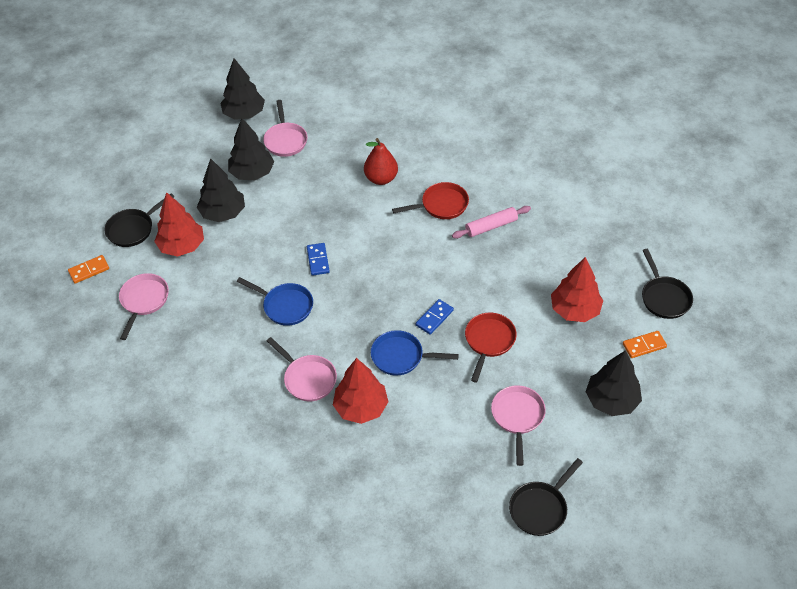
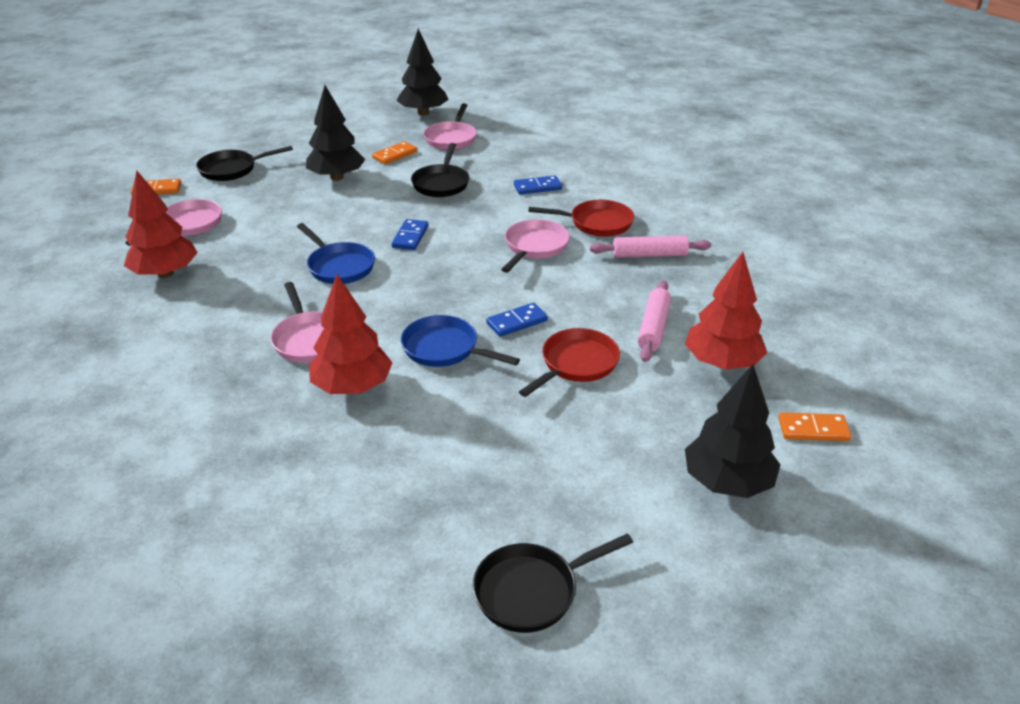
camera: 20 degrees right, 15 degrees down
red tree [154,192,204,257] -> red tree moved to [124,170,198,278]
black tree [228,118,274,180] -> orange domino [372,141,417,164]
red pear [364,138,398,185] -> blue domino [514,175,562,195]
pink pan [491,385,546,466] -> pink pan moved to [501,219,570,273]
black pan [642,249,693,319] -> black pan moved to [411,143,469,197]
none -> pink rolling pin [638,280,671,362]

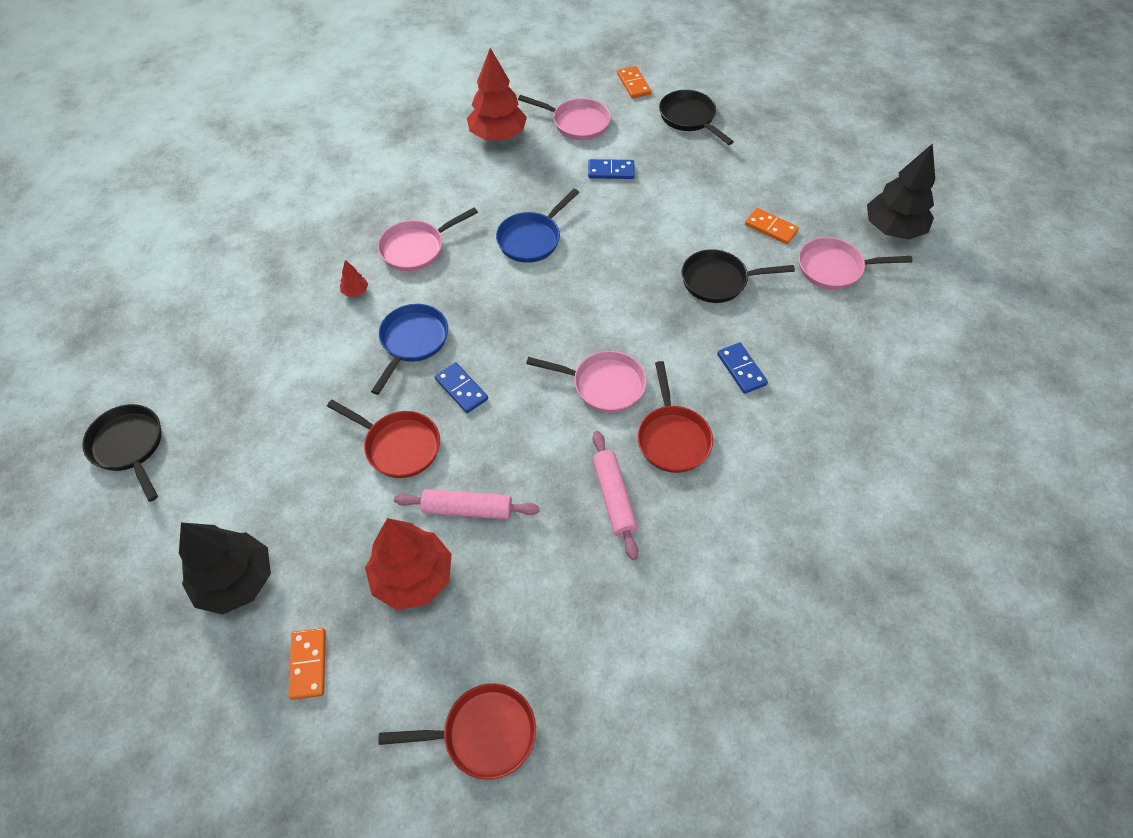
camera: 80 degrees right, 20 degrees up
black tree [306,85,365,181] -> none
red tree [309,274,392,394] -> red tree [340,260,368,297], size x0.41
blue domino [392,219,428,250] -> blue domino moved to [588,159,635,179]
none -> red pan [379,684,536,780]

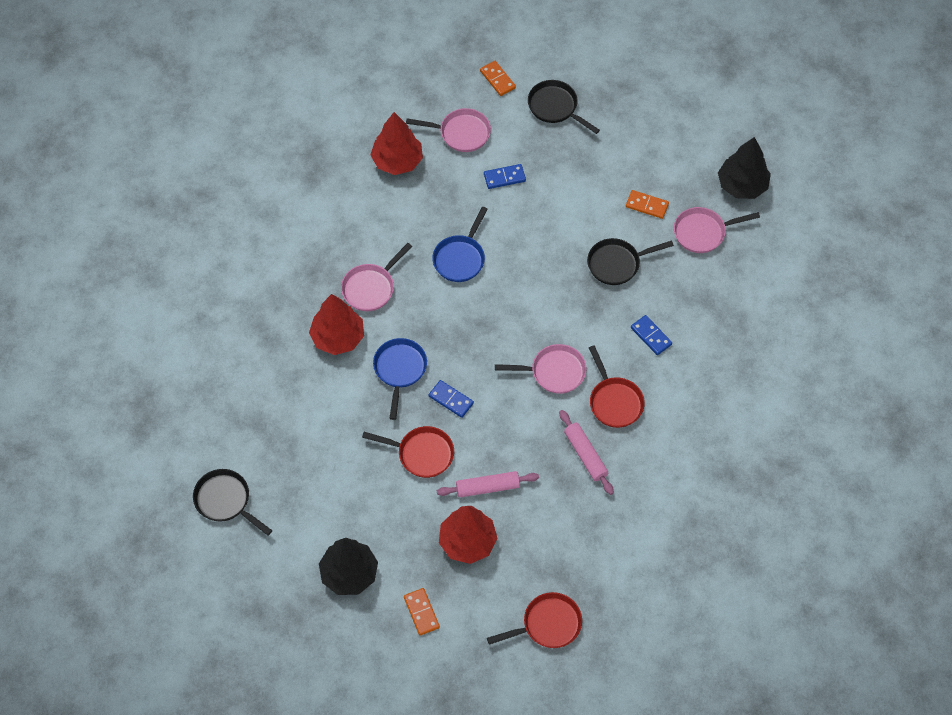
camera: 15 degrees left, 5 degrees up
red tree [340,260,368,297] -> red tree [309,294,364,355], size x2.42

